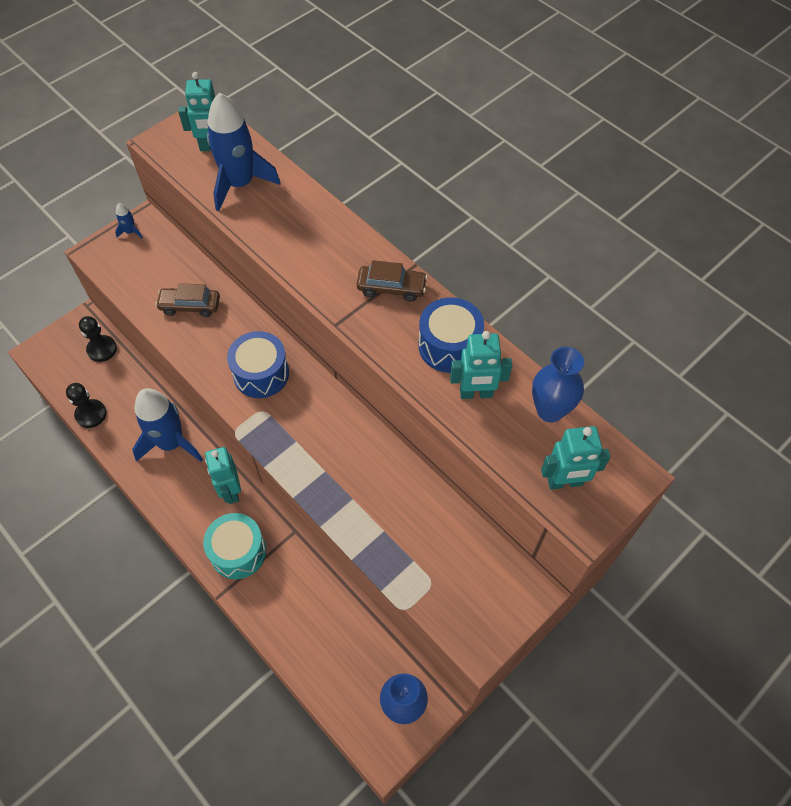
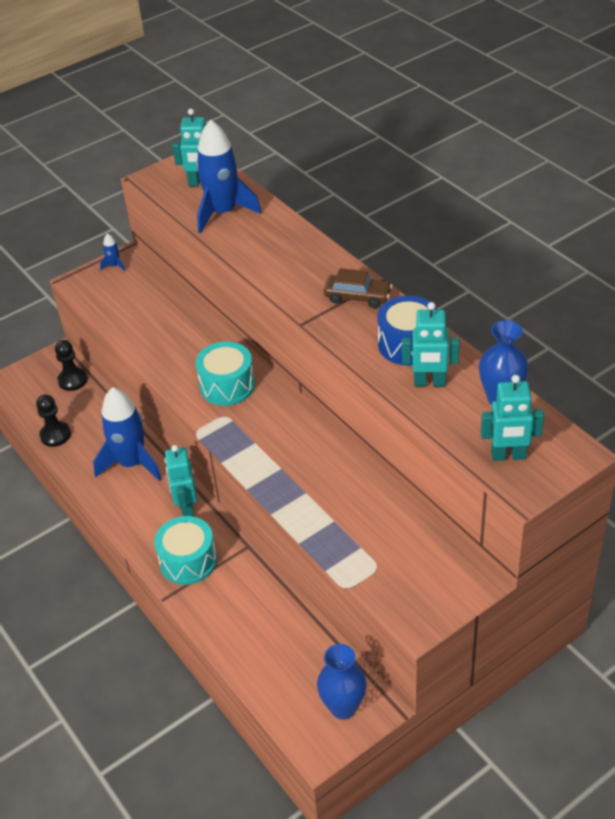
camera: 10 degrees right, 15 degrees down
brown car [156,283,220,317] -> none
blue drum [227,331,289,398] -> turquoise drum [195,341,255,406]

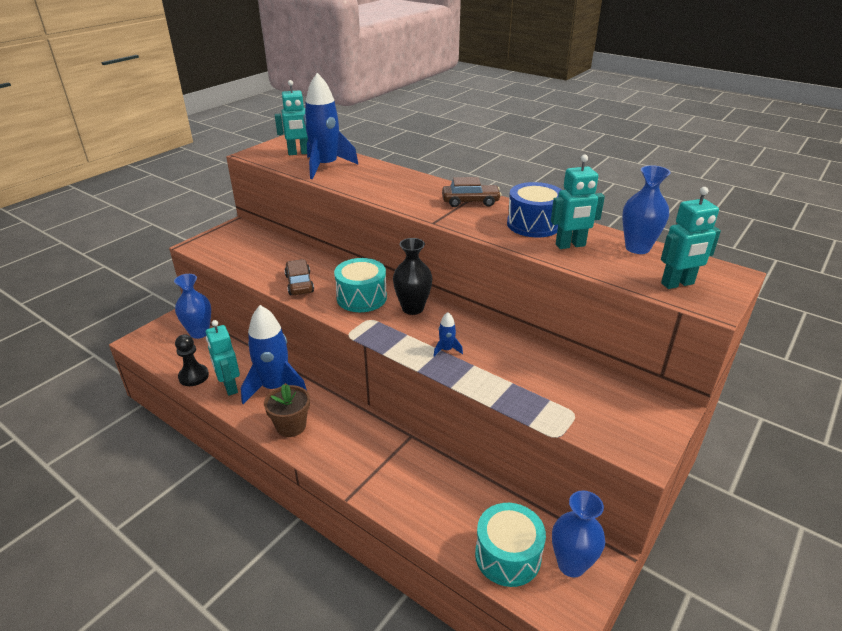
camera: 20 degrees left, 10 degrees down
black pawn [55,340,88,391] -> blue vase [174,274,211,339]
blue rocket [100,233,125,272] -> blue rocket moved to [433,312,463,357]
turquoise drum [154,516,217,585] -> turquoise drum moved to [475,503,546,587]
turquoise robot [165,445,197,517] -> turquoise robot moved to [206,320,240,396]
none -> brown flower pot [264,384,310,437]
none -> brown car [284,259,314,295]
none -> black vase [393,238,433,315]

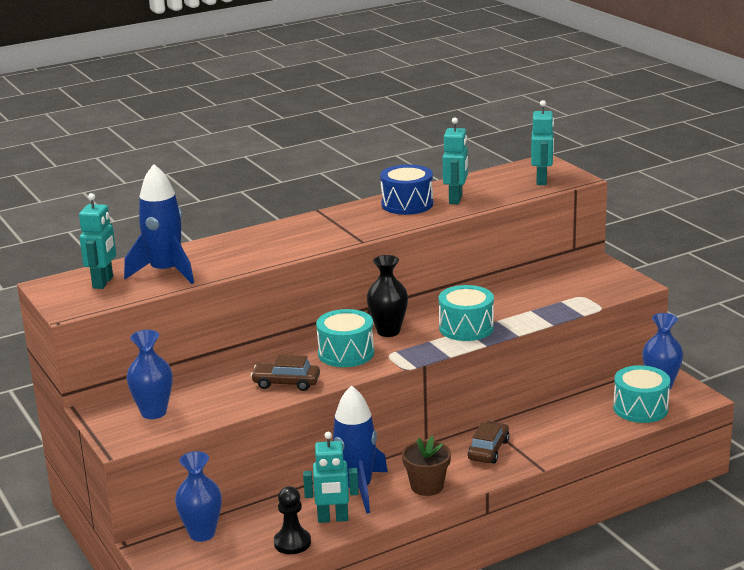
camera: 65 degrees left, 10 degrees down
blue rocket [433,312,463,357] -> turquoise drum [439,285,494,341]
brown car [442,177,501,207] -> brown car moved to [468,421,509,464]
blue vase [622,165,671,254] -> blue vase moved to [126,330,173,419]

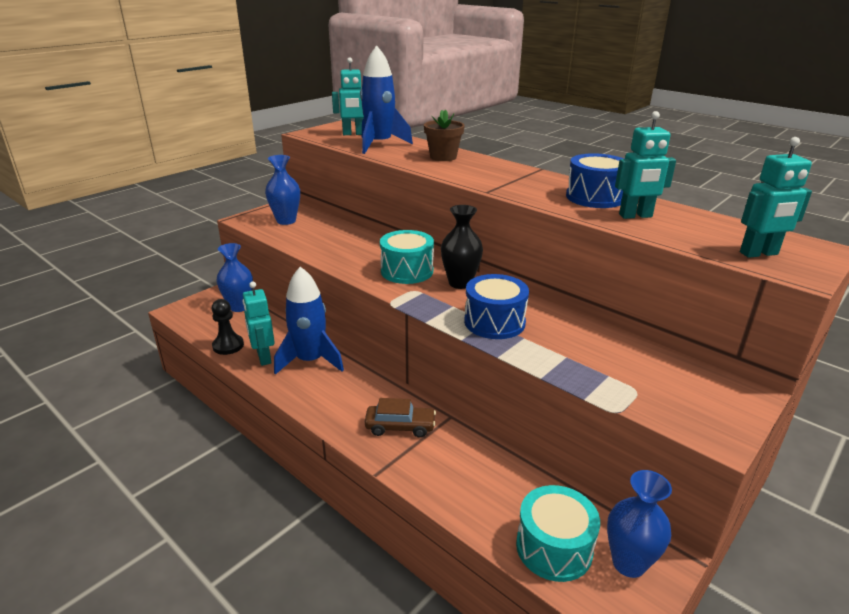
camera: 70 degrees right, 5 degrees up
brown car [251,355,320,391] -> none
brown flower pot [402,435,451,496] -> brown flower pot moved to [424,110,465,161]
turquoise drum [439,285,494,341] -> blue drum [464,274,529,339]

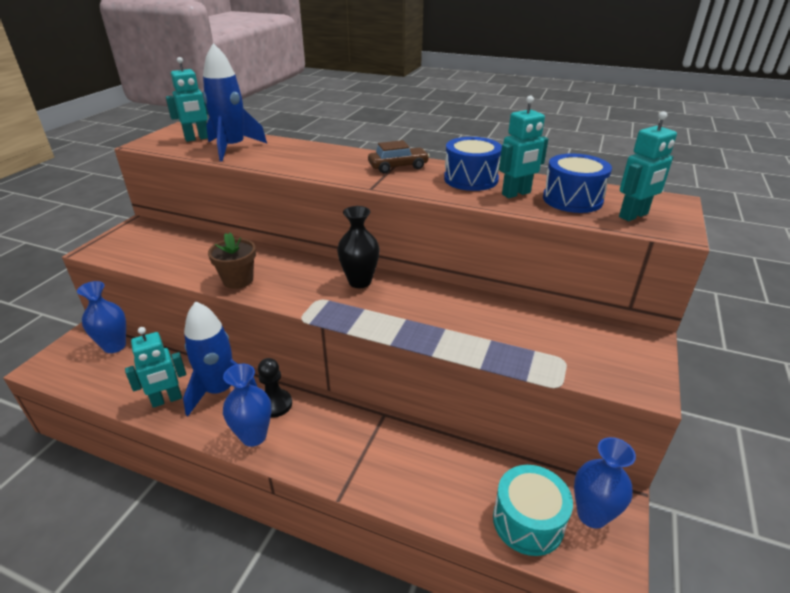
camera: 20 degrees left, 5 degrees up
black pawn [211,299,244,355] -> black pawn moved to [258,358,292,418]
turquoise robot [242,281,275,366] -> turquoise robot turned 75 degrees counterclockwise [125,327,186,408]
blue vase [265,155,300,225] -> blue vase moved to [223,364,272,447]
brown car [365,398,436,438] -> brown car moved to [368,140,430,173]
turquoise drum [380,230,434,284] -> none
brown flower pot [424,110,465,161] -> brown flower pot moved to [208,233,256,289]
blue drum [464,274,529,339] -> blue drum moved to [543,153,612,213]

